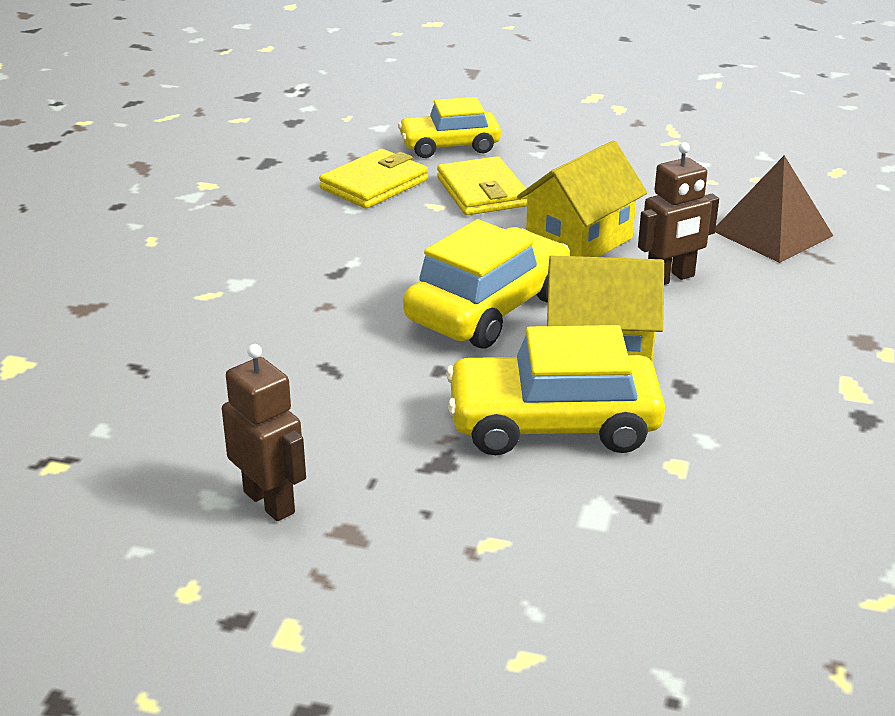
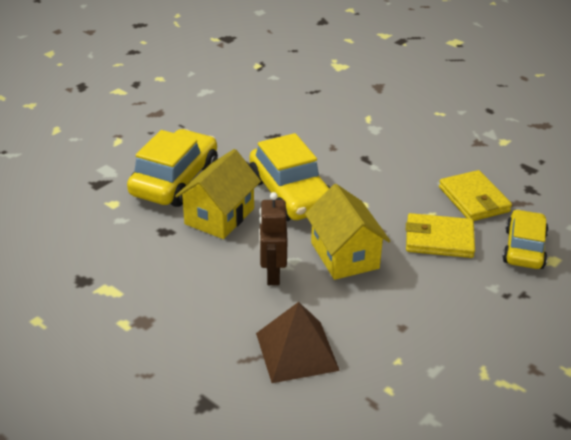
camera: 115 degrees right, 5 degrees up
brown robot [222,344,306,521] -> none

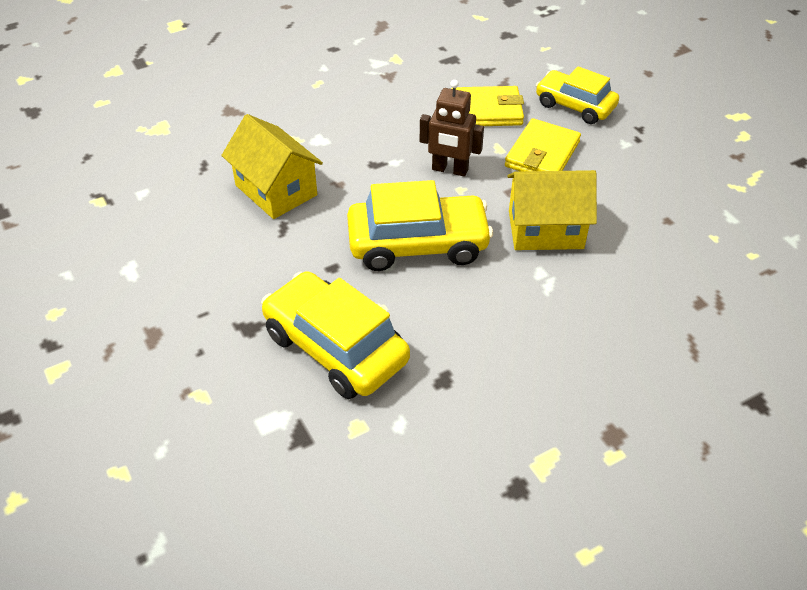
camera: 70 degrees left, 10 degrees up
yellow house [175,149,261,239] -> yellow house moved to [221,114,323,219]
brown pyramid [256,302,340,383] -> none
brown robot [259,192,288,285] -> brown robot moved to [420,80,484,177]

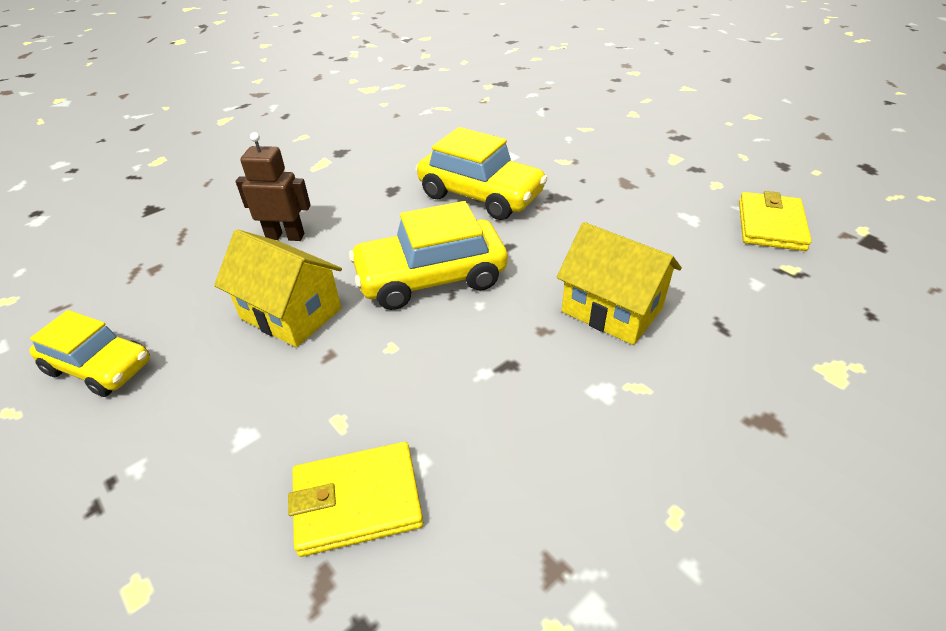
camera: 170 degrees right, 5 degrees down
brown robot [420,80,484,177] -> brown robot moved to [236,132,311,241]
yellow wallet [505,118,581,171] -> yellow wallet moved to [739,191,812,251]
yellow house [507,170,597,250] -> yellow house turned 45 degrees clockwise [214,229,342,347]
yellow car [536,66,619,124] -> yellow car moved to [29,310,150,397]

